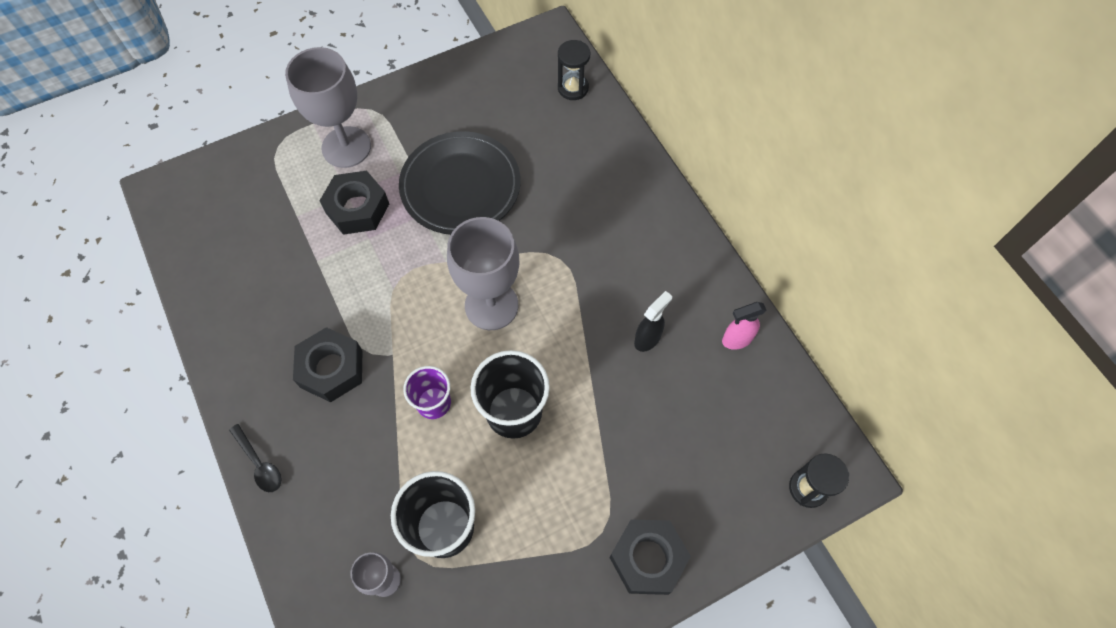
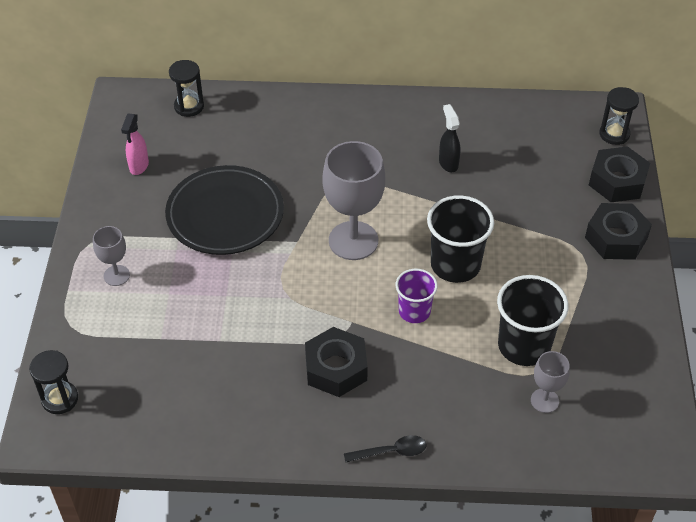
camera: 60 degrees left, 15 degrees down
grey goblet [285,47,371,168] -> grey goblet [93,226,130,286], size x0.51
black nut [320,171,389,235] -> black nut moved to [589,146,650,202]
pink spray bottle [722,302,767,350] -> pink spray bottle moved to [121,113,149,175]
none -> black hourglass [29,350,78,414]

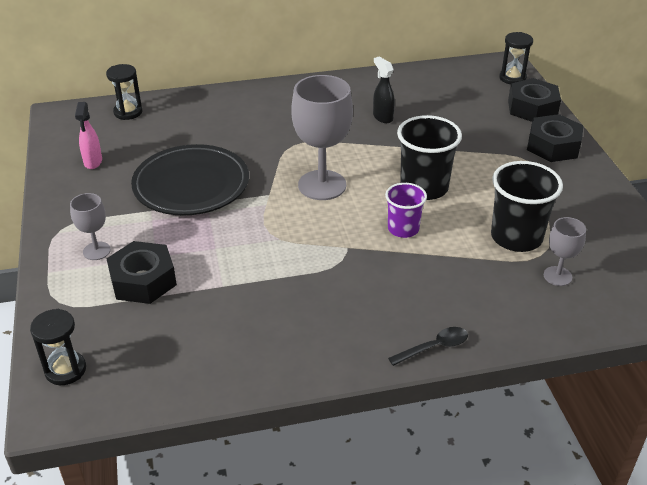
camera: 15 degrees left, 10 degrees down
black nut [305,327,368,397] -> black nut moved to [106,241,177,304]

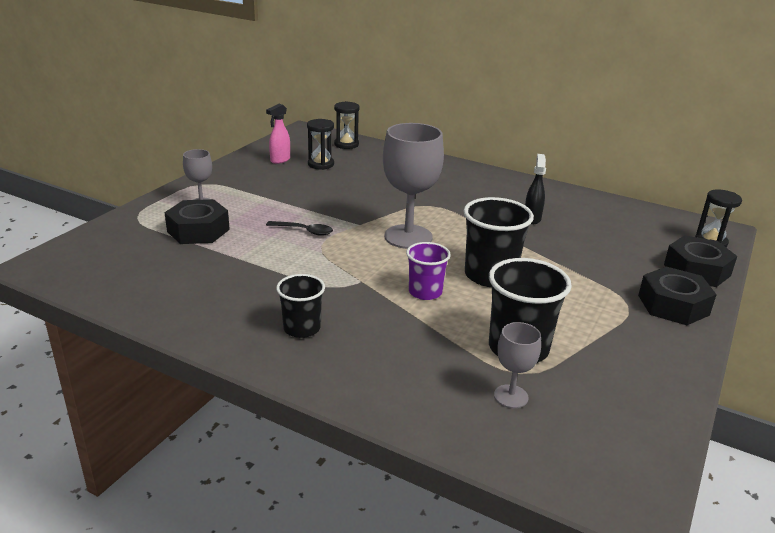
camera: 40 degrees right, 10 degrees down
black hourglass [30,309,86,385] -> black hourglass moved to [307,119,334,170]
black plate [131,144,249,216] -> none
black spoon [388,327,468,366] -> black spoon moved to [266,221,333,236]
none -> black cup [276,274,325,338]

